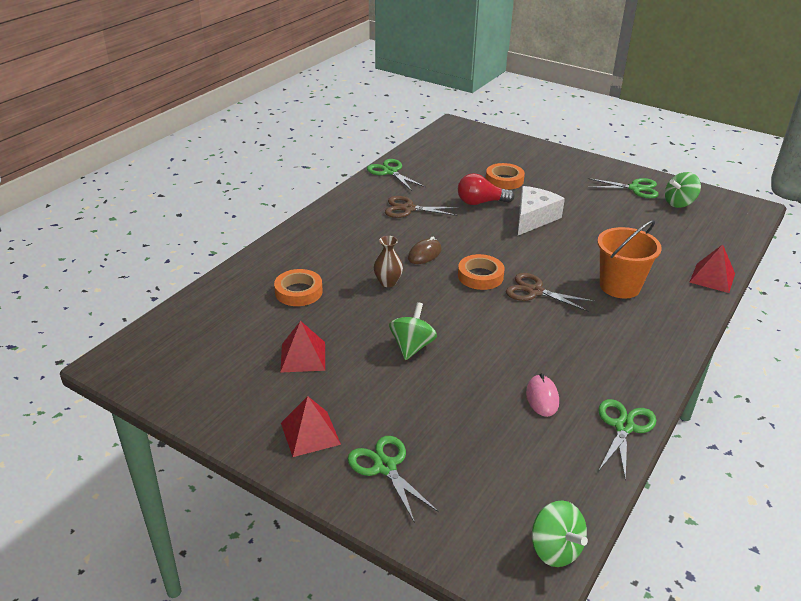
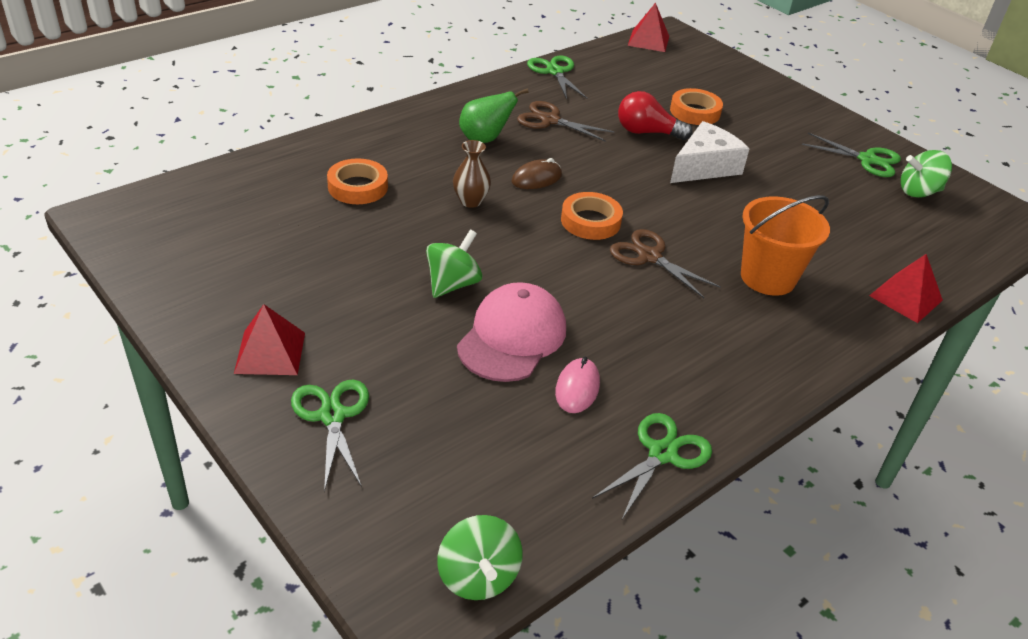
camera: 15 degrees right, 5 degrees up
red pyramid [280,321,325,373] -> red pyramid moved to [627,3,669,52]
none -> pink cap [457,282,566,382]
none -> green pear [459,88,529,143]

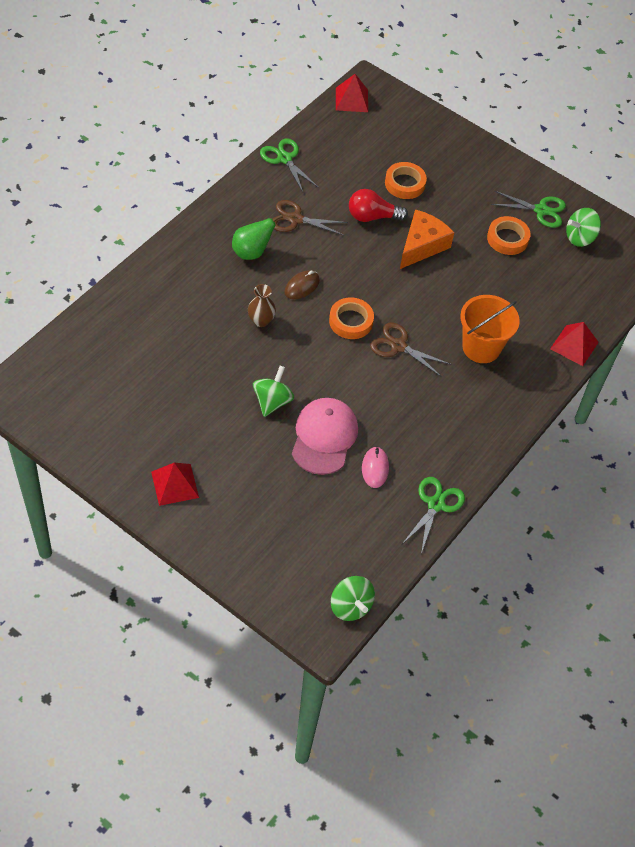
camera: 15 degrees left, 15 degrees up
green scissors [291,380,369,492] -> none
orange tape [327,158,388,204] -> orange tape moved to [487,216,531,255]
white cheese [670,121,749,183] -> orange cheese [400,209,454,269]

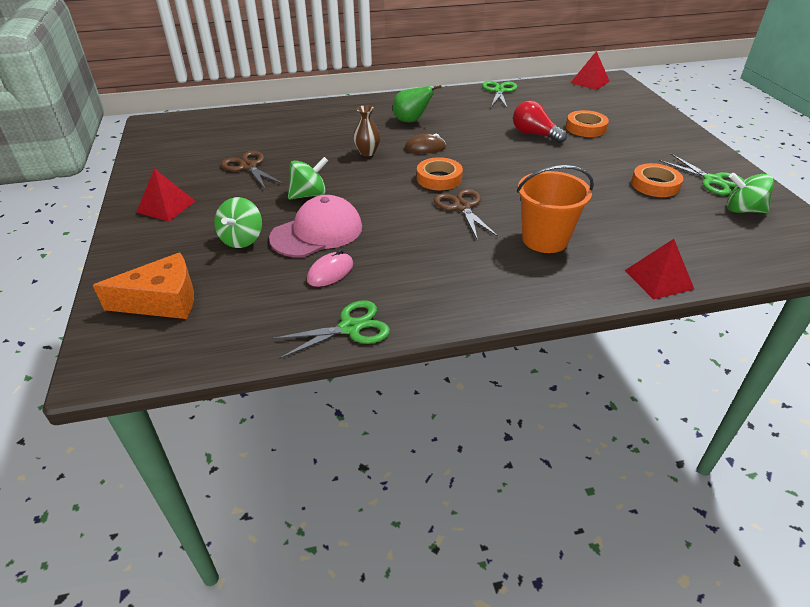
camera: 45 degrees right, 15 degrees down
brown scissors [272,200,348,235] -> brown scissors moved to [221,151,284,190]
green spinning top [331,576,375,621] -> green spinning top moved to [214,197,262,248]
orange cheese [400,209,454,269] -> orange cheese moved to [93,252,194,319]

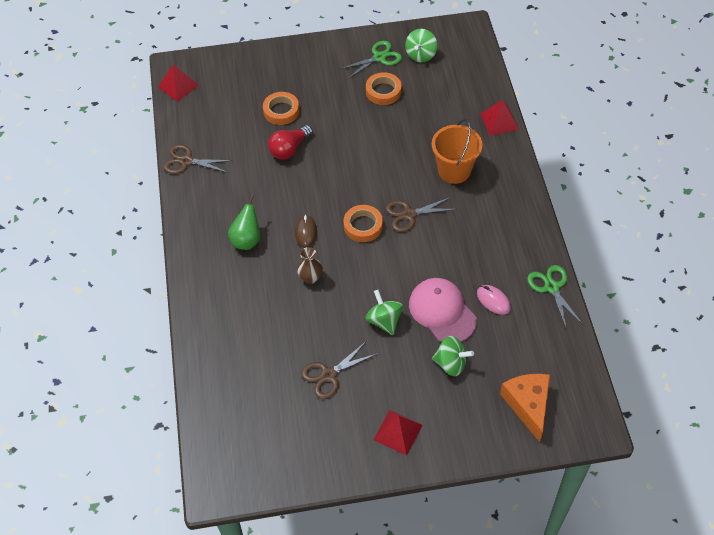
camera: 85 degrees left, 15 degrees up
green scissors [482,81,517,109] -> brown scissors [163,144,233,174]

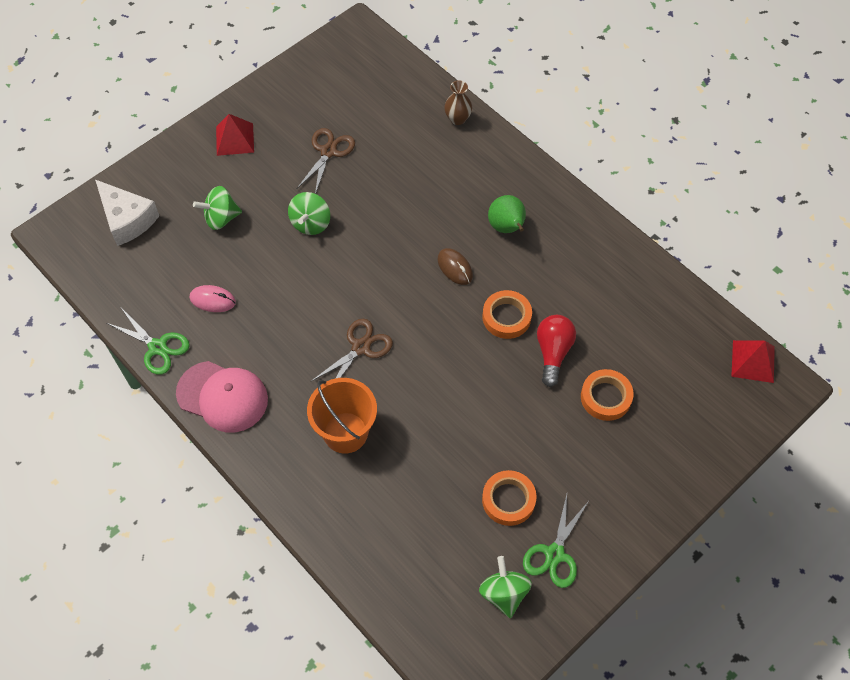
camera: 145 degrees right, 5 degrees up
brown scissors [163,144,233,174] -> none
brown vase [297,247,323,284] -> brown vase moved to [444,80,472,125]
orange tape [344,205,383,242] -> orange tape moved to [483,290,532,339]
green spinning top [366,290,403,335] -> green spinning top turned 75 degrees clockwise [288,192,330,235]
pink cap [409,278,477,342] -> pink cap moved to [176,361,268,433]
red pyramid [481,100,519,136] -> none
orange cheese [500,374,550,442] -> white cheese [95,180,159,246]

